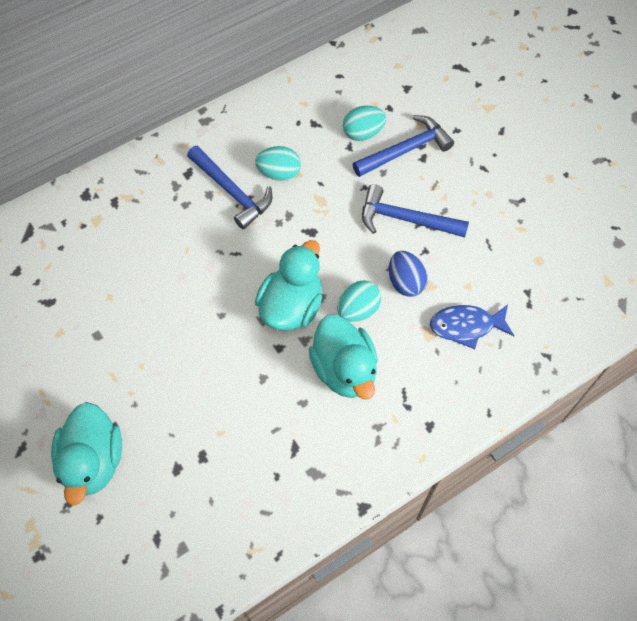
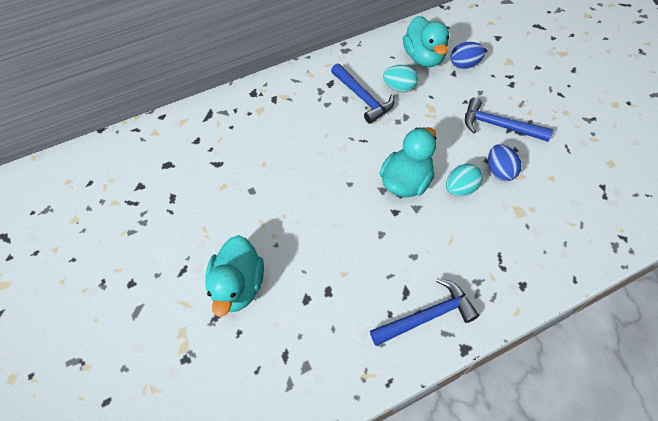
camera: 10 degrees right, 5 degrees down
turquoise duck [309,315,378,400] -> turquoise duck moved to [403,16,449,67]
turquoise egg [343,106,386,141] -> blue egg [450,42,485,69]
blue hammer [353,115,454,177] -> blue hammer moved to [370,278,479,346]
blue fish [430,304,514,349] -> none

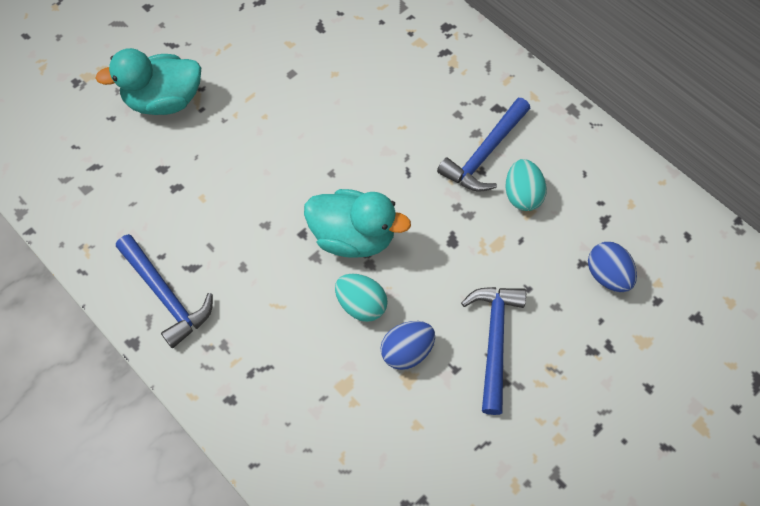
camera: 70 degrees right, 5 degrees up
turquoise duck [403,16,449,67] -> none

